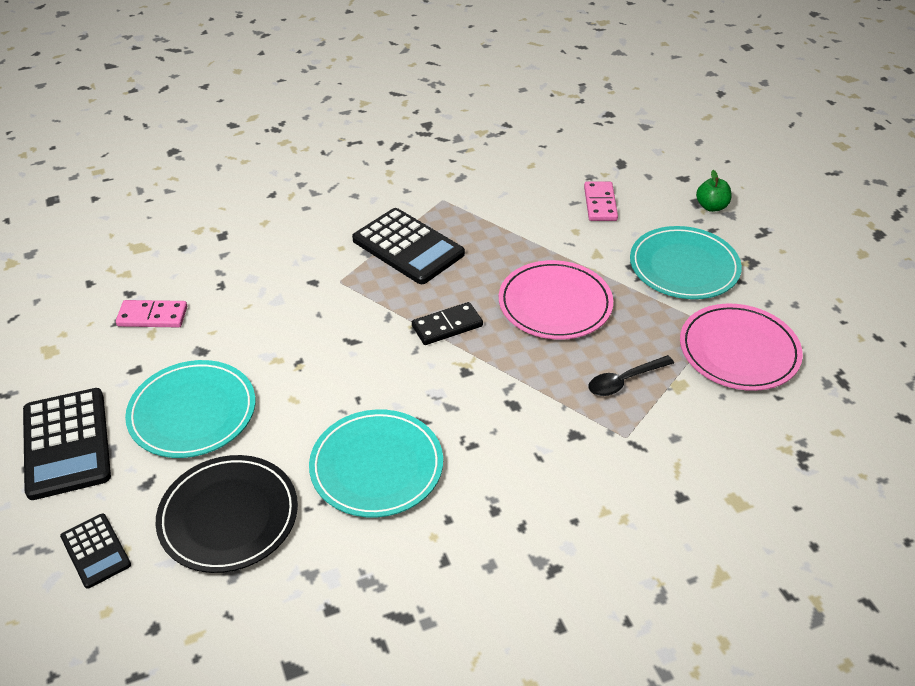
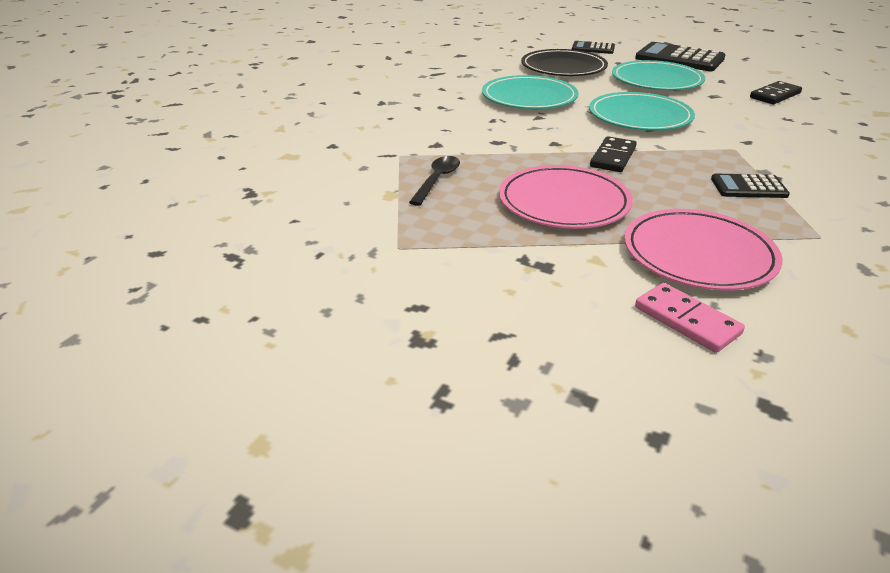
camera: 140 degrees right, 10 degrees down
pink domino [116,300,187,327] -> black domino [750,81,802,104]
black calculator [352,208,465,284] -> black calculator [711,174,790,198], size x0.55
turquoise plate [630,226,742,299] -> turquoise plate moved to [589,92,695,131]
pink plate [680,304,803,391] -> pink plate moved to [624,209,783,291]
green apple [696,170,731,212] -> none

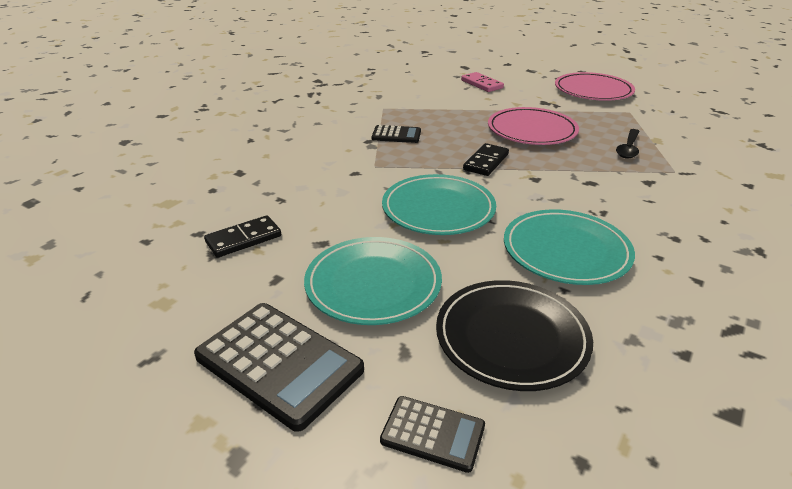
camera: 175 degrees left, 0 degrees up
pink plate [624,209,783,291] -> pink plate moved to [555,72,635,101]

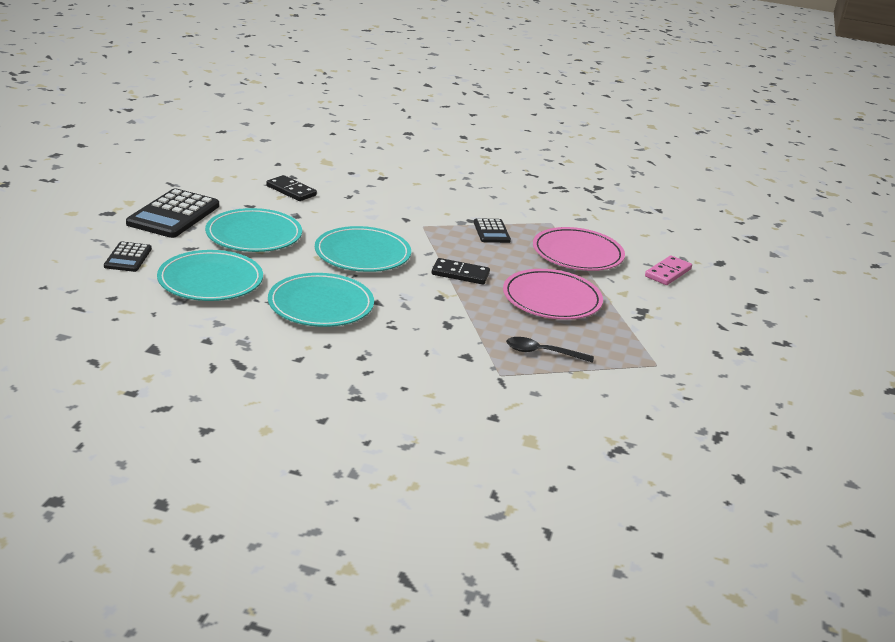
camera: 70 degrees right, 5 degrees down
black plate [436,280,593,391] -> turquoise plate [157,250,263,301]
pink plate [555,72,635,101] -> pink plate moved to [533,227,625,271]

